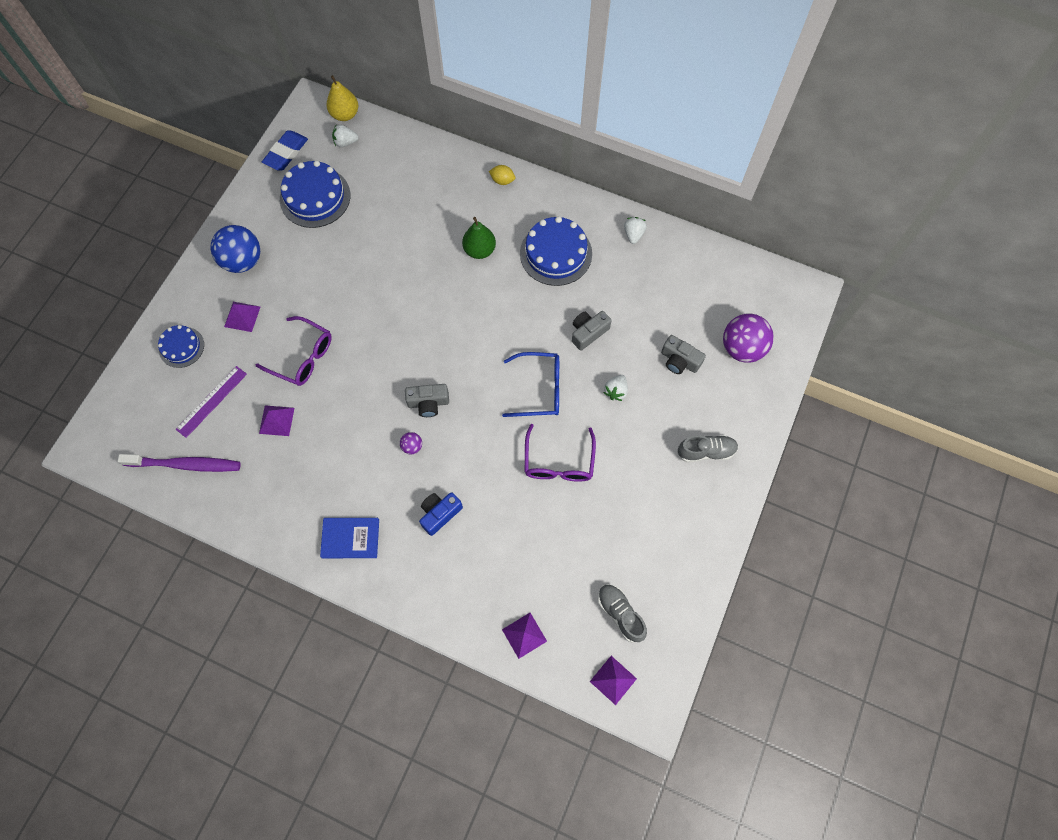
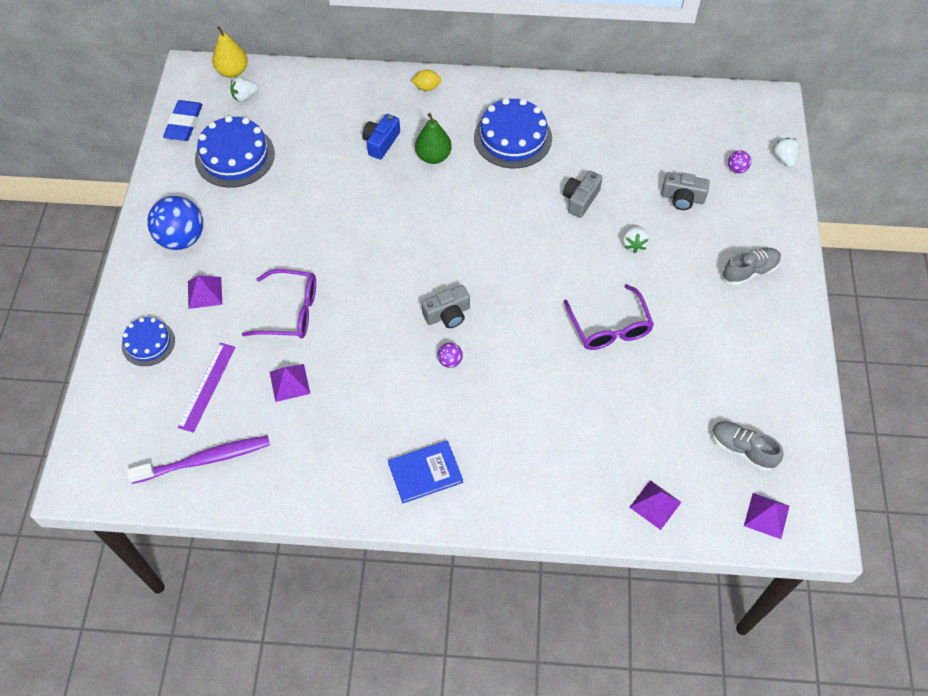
camera: 20 degrees left, 10 degrees down
blue camera [419,492,463,536] -> blue camera moved to [362,114,400,159]
blue glasses [502,352,559,417] -> none
white strawberry [624,217,647,244] -> white strawberry moved to [773,138,799,167]
purple ball [723,314,774,363] -> purple ball [728,150,751,173], size x0.45

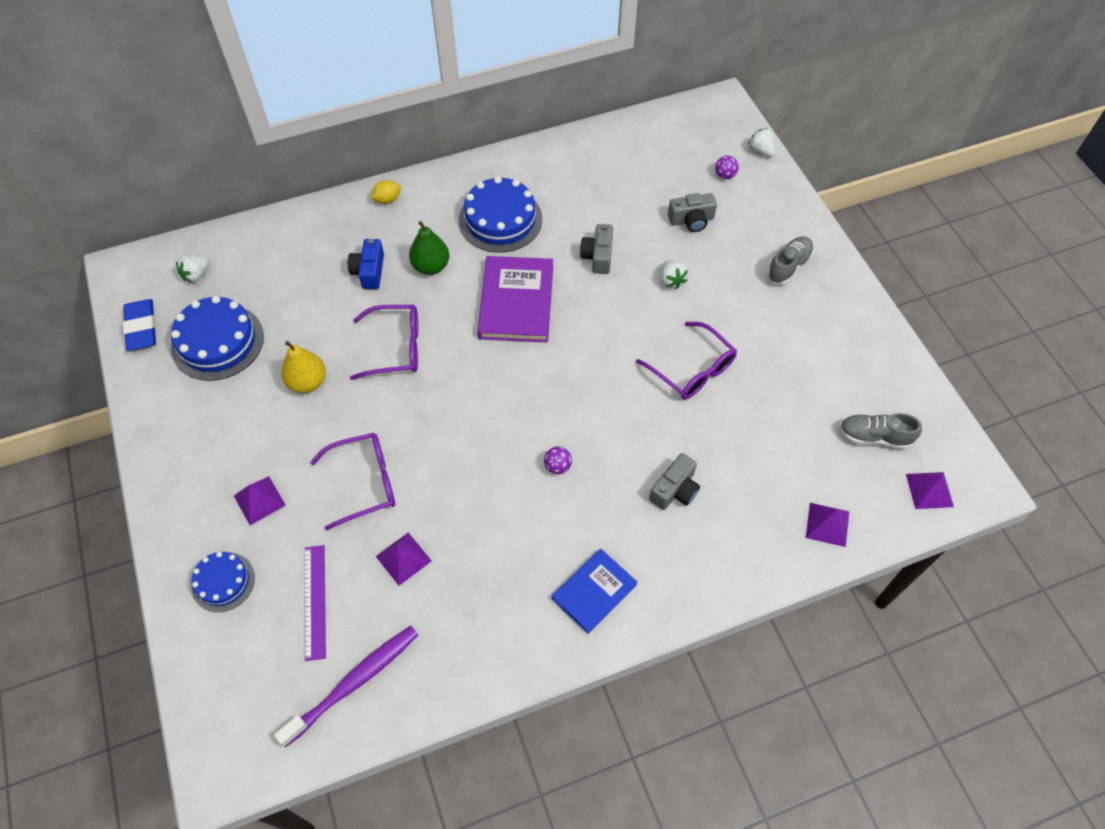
camera: 25 degrees left, 0 degrees up
blue ball [147,196,203,250] -> none
yellow pear [212,26,248,78] -> yellow pear moved to [281,341,326,393]
grey camera [422,285,470,328] -> grey camera moved to [649,453,700,510]
none -> purple glasses [350,305,418,380]
none -> purple book [477,256,553,342]

